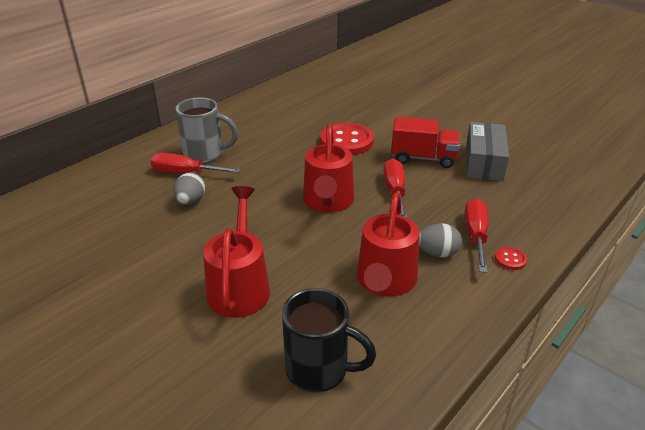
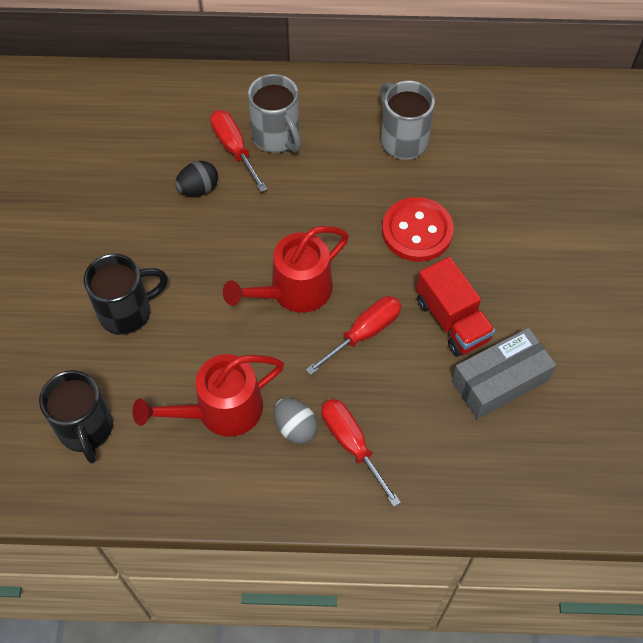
camera: 50 degrees right, 25 degrees up
grey egg [173,172,205,205] -> black egg [175,161,218,196]
red watering can [203,186,270,318] -> black mug [84,254,168,335]
red screwdriver [465,198,488,273] -> red screwdriver turned 90 degrees counterclockwise [321,399,401,507]
red button [495,247,527,270] -> none
none -> grey mug [380,80,435,160]

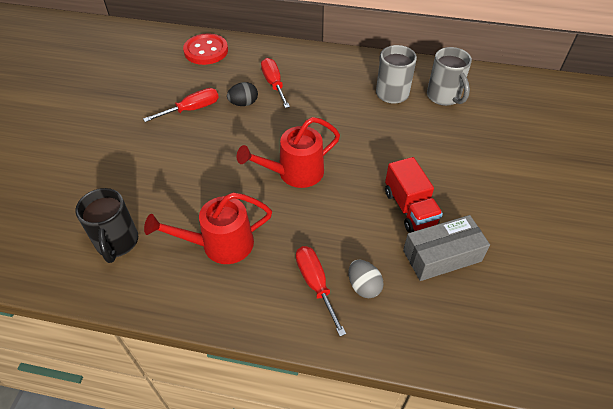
camera: 10 degrees right, 10 degrees down
black mug [84,254,168,335] -> none
grey mug [248,74,301,153] -> grey mug moved to [427,47,472,106]
grey egg [274,398,318,444] -> grey egg moved to [348,260,384,298]
red screwdriver [306,296,401,375] -> red screwdriver moved to [143,88,219,122]
red button [382,197,454,262] -> red button moved to [183,33,228,65]

